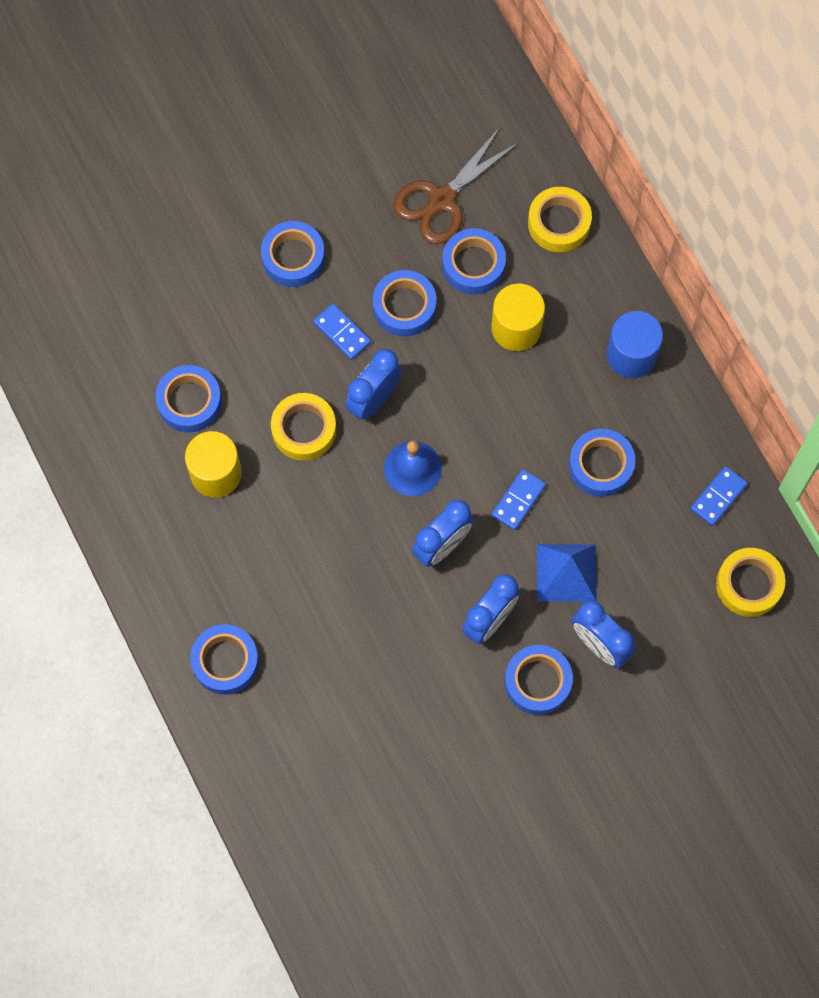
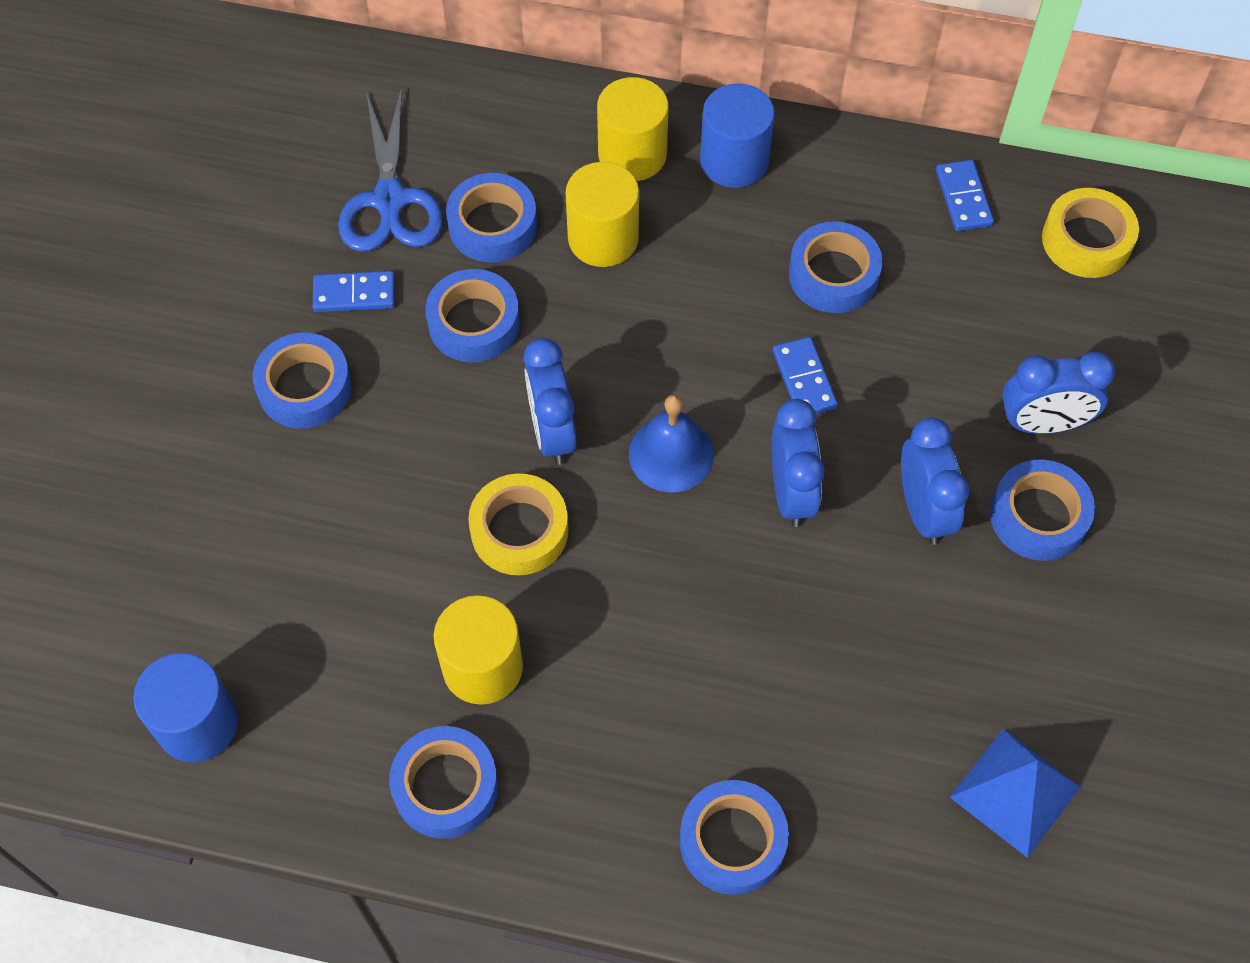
camera: 50 degrees left, 10 degrees down
blue tape [155,365,222,432] -> blue tape moved to [389,726,498,839]
blue domino [313,304,371,360] -> blue domino moved to [313,271,395,312]
brown scissors [393,127,519,244] -> blue scissors [338,87,443,252]
yellow tape [528,187,592,252] -> none
blue pyramid [537,544,597,602] -> blue pyramid moved to [950,729,1081,858]
none -> blue cylinder [133,653,238,762]
none -> yellow cylinder [597,77,668,181]

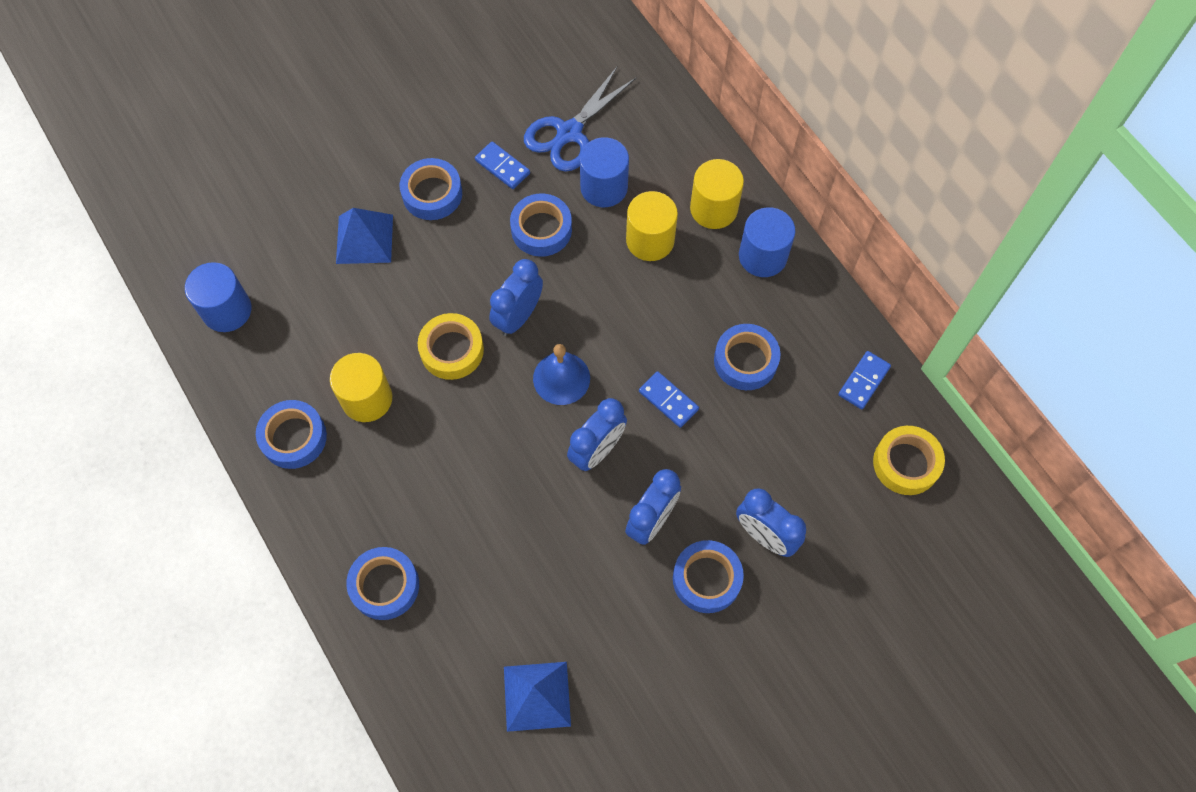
camera: 45 degrees right, 5 degrees up
blue tape [446,173,537,263] -> blue cylinder [580,137,629,207]
blue domino [773,337,838,414] -> blue domino turned 75 degrees counterclockwise [639,371,699,428]
none -> blue pyramid [336,208,393,264]

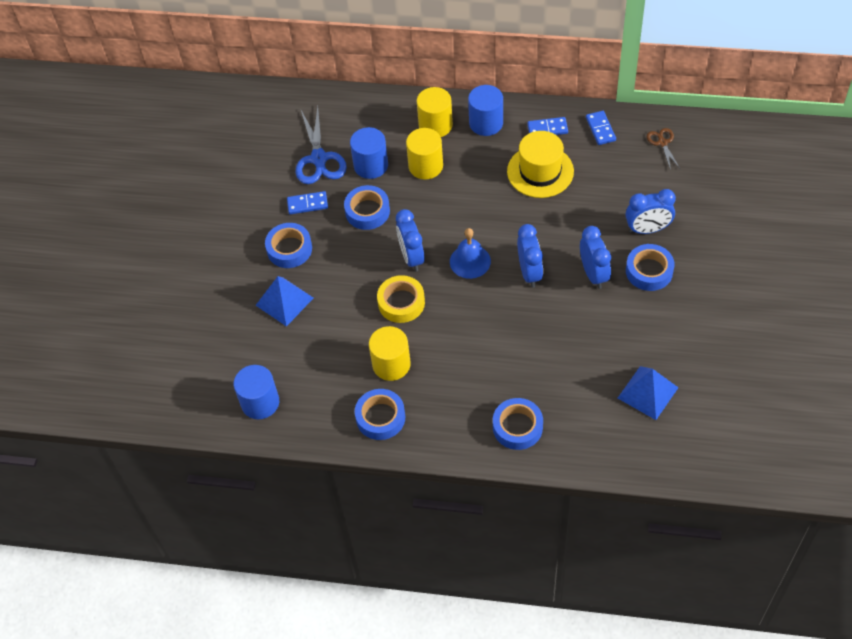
camera: 45 degrees left, 10 degrees down
blue domino [639,371,699,428] -> blue domino moved to [527,117,568,135]
blue tape [714,324,780,390] -> yellow hat [507,131,574,198]
yellow tape [873,426,945,495] -> brown scissors [647,128,680,170]

